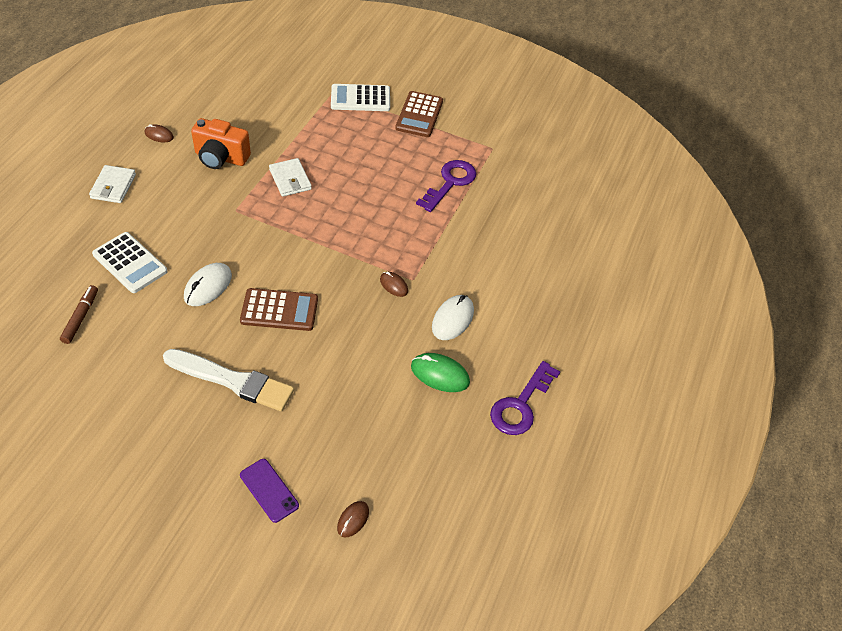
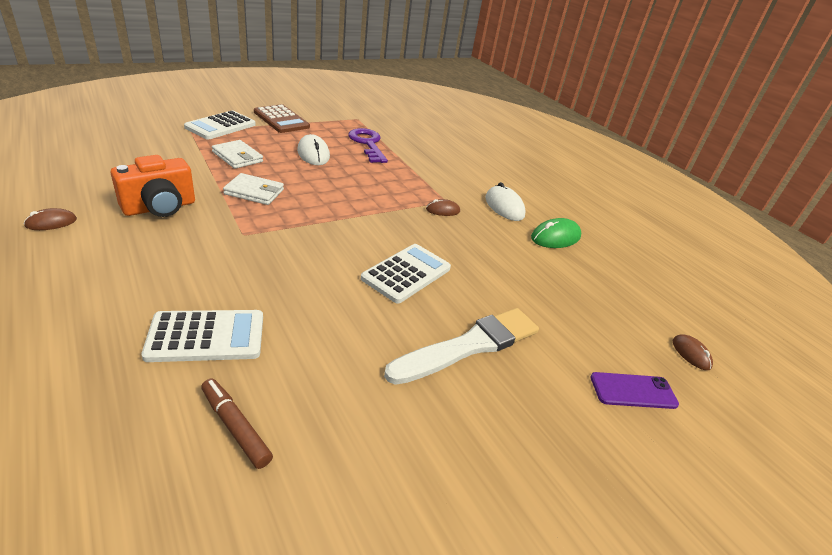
camera: 55 degrees left, 15 degrees down
white wallet [89,165,136,203] -> white wallet moved to [212,140,263,169]
white mouse [184,263,232,306] -> white mouse moved to [297,134,330,165]
brown calculator [240,288,318,331] -> white calculator [361,244,451,304]
purple key [490,361,560,435] -> none

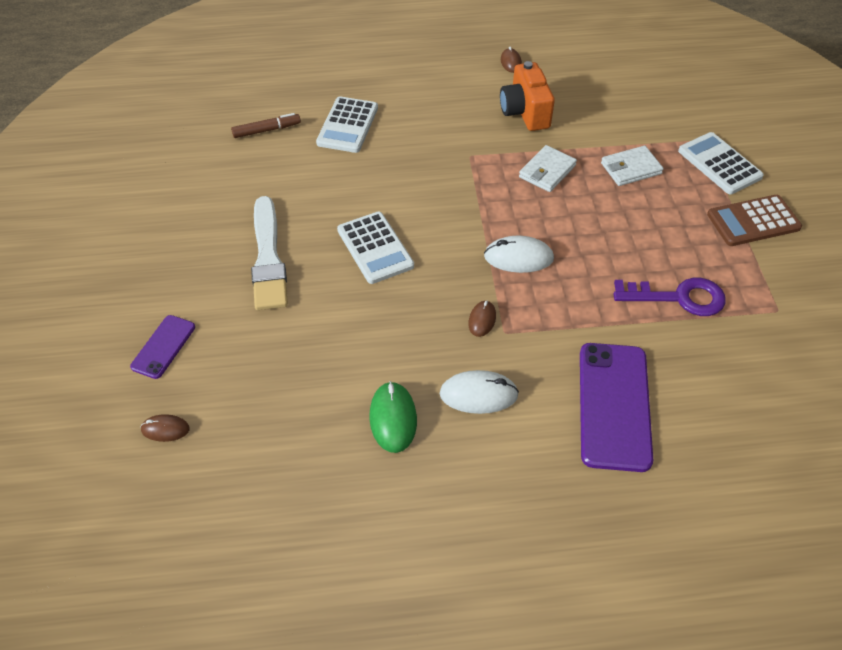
camera: 120 degrees right, 15 degrees up
white mouse [297,134,330,165] -> white mouse moved to [484,236,554,273]
none -> purple phone [580,343,653,472]

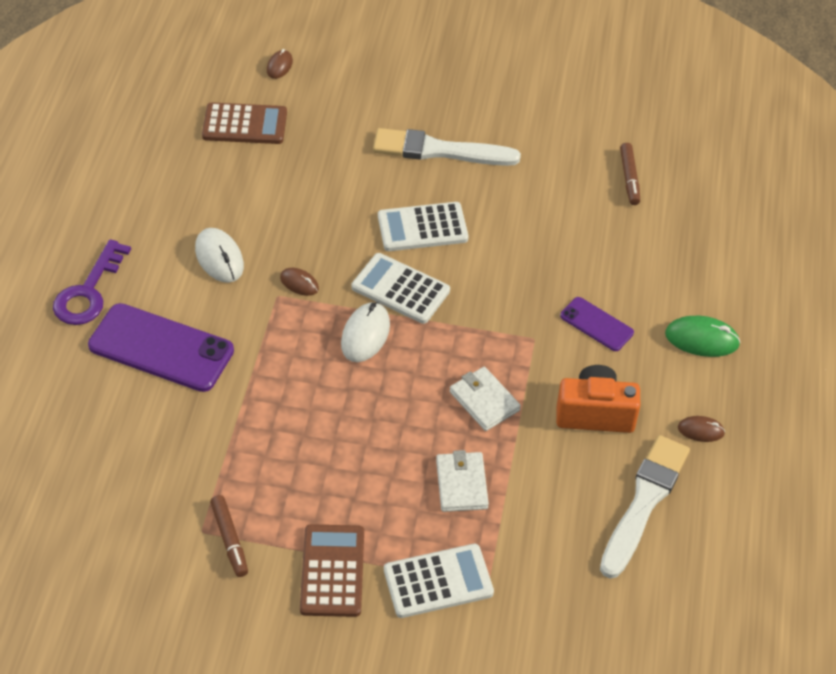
camera: 105 degrees right, 0 degrees up
purple phone [130,315,195,379] -> purple phone moved to [560,297,634,351]
white calculator [316,97,378,153] -> white calculator moved to [351,253,450,324]
green mouse [369,381,417,453] -> green mouse moved to [665,316,741,357]
white mouse [440,370,519,414] -> white mouse turned 45 degrees counterclockwise [195,228,244,283]
purple key [614,278,726,316] -> purple key moved to [53,239,131,325]
none -> brown calculator [202,102,287,144]
none -> brown marker [210,495,248,577]
none -> white brush [600,435,690,578]

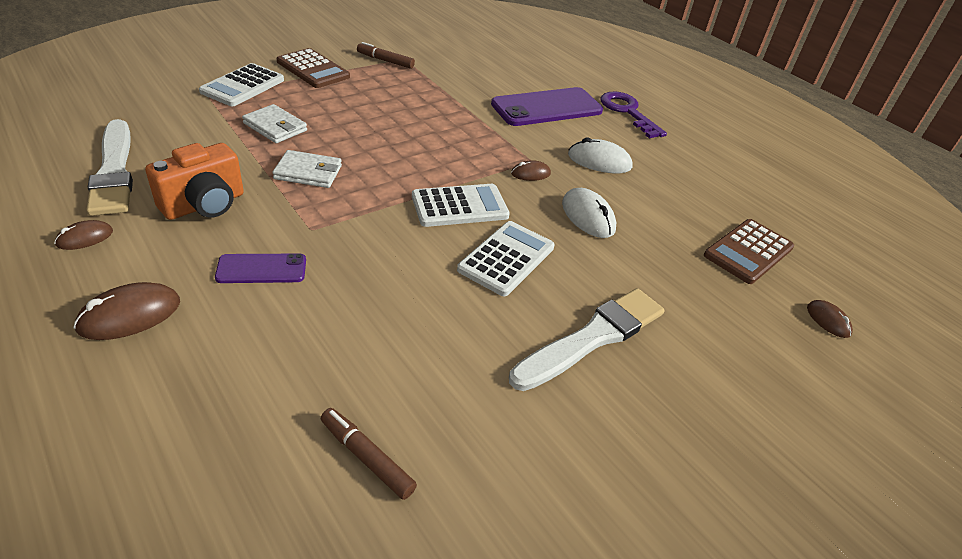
camera: 130 degrees right, 10 degrees down
white mouse [341,302,390,362] -> white mouse moved to [562,188,616,238]
green mouse [665,316,741,357] -> brown mouse [73,282,180,340]

